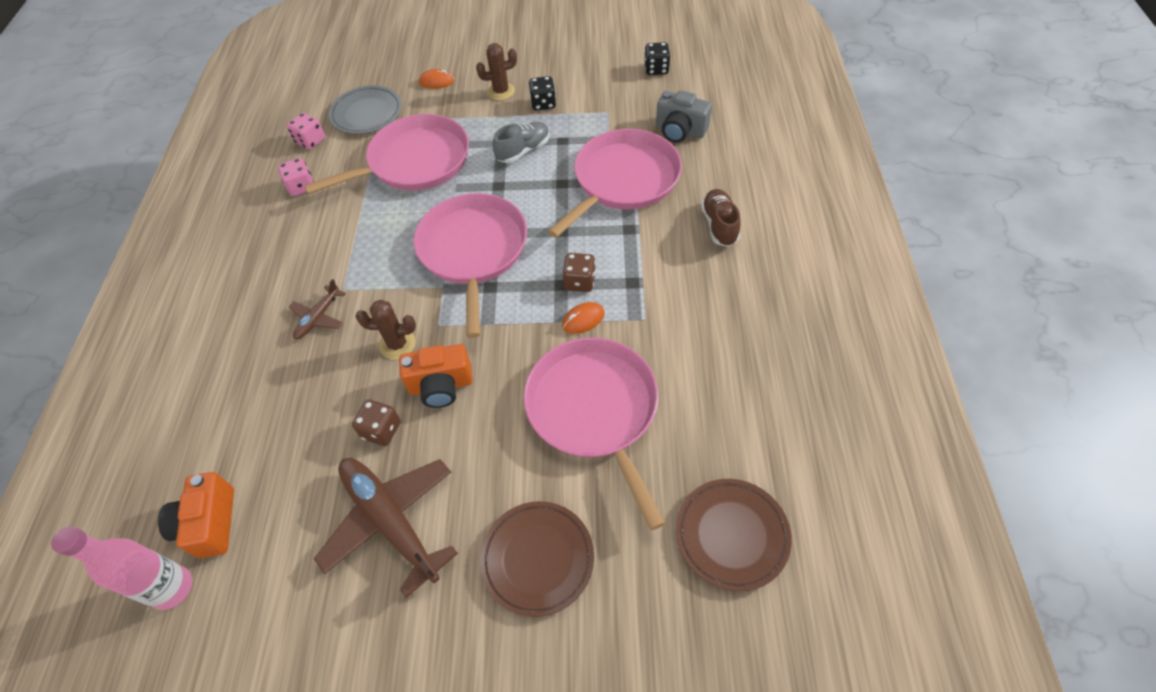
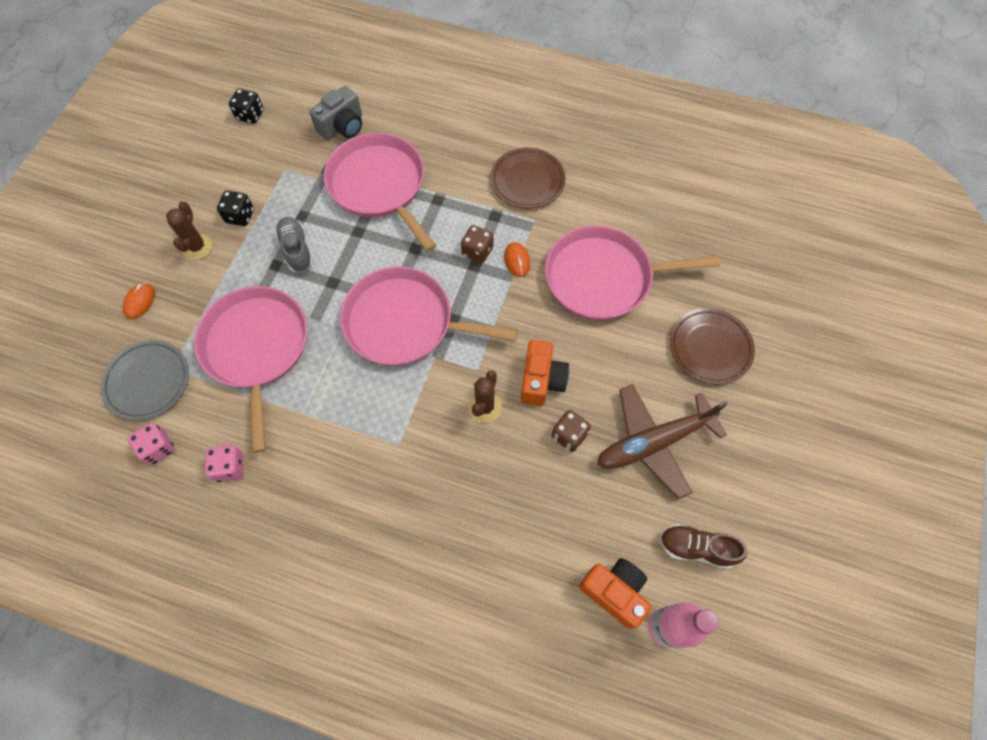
camera: 75 degrees left, 10 degrees up
orange camera [158,472,234,558] -> orange camera turned 150 degrees counterclockwise [579,558,651,629]
brown plane [289,279,346,339] -> none
brown plate [676,479,792,591] -> brown plate moved to [491,148,565,209]
brown shoe [701,189,741,247] -> brown shoe moved to [660,524,748,569]

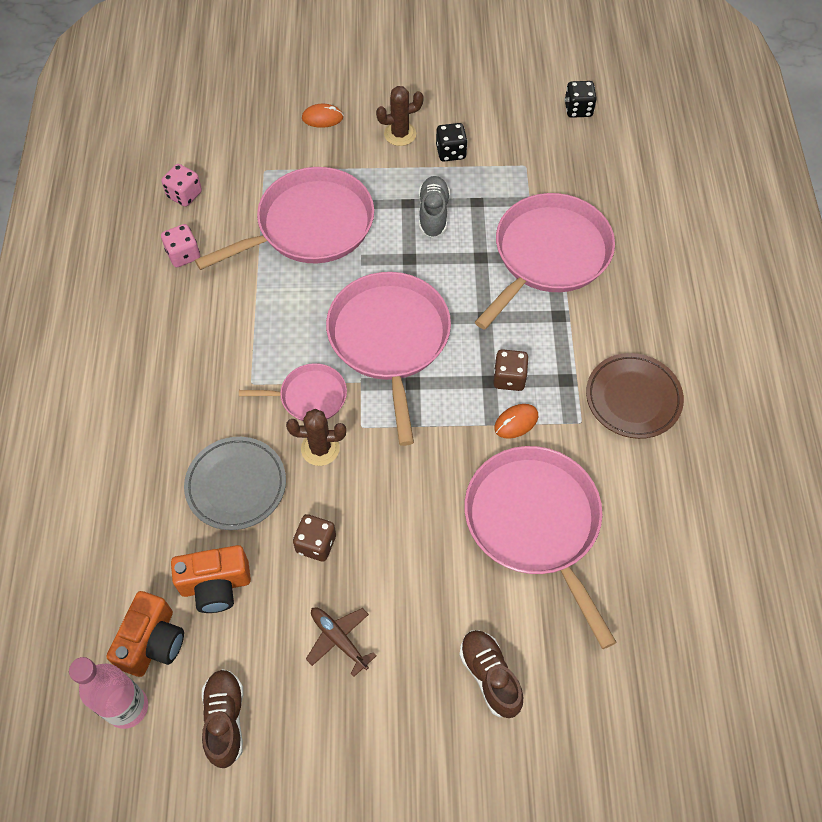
camera: 70 degrees right, 5 degrees down
grey plate [101,340,189,420] -> grey plate moved to [184,437,286,530]
grey shoe [275,217,313,272] -> grey shoe turned 45 degrees counterclockwise [419,176,450,238]
grey camera [309,86,362,141] -> none
orange camera [521,340,569,406] -> orange camera moved to [171,545,251,613]
brown plane [597,384,728,499] -> brown plane [306,607,376,677], size x0.50
brown plate [670,308,755,385] -> brown shoe [459,630,523,718]
none -> pink pan [239,363,347,421]

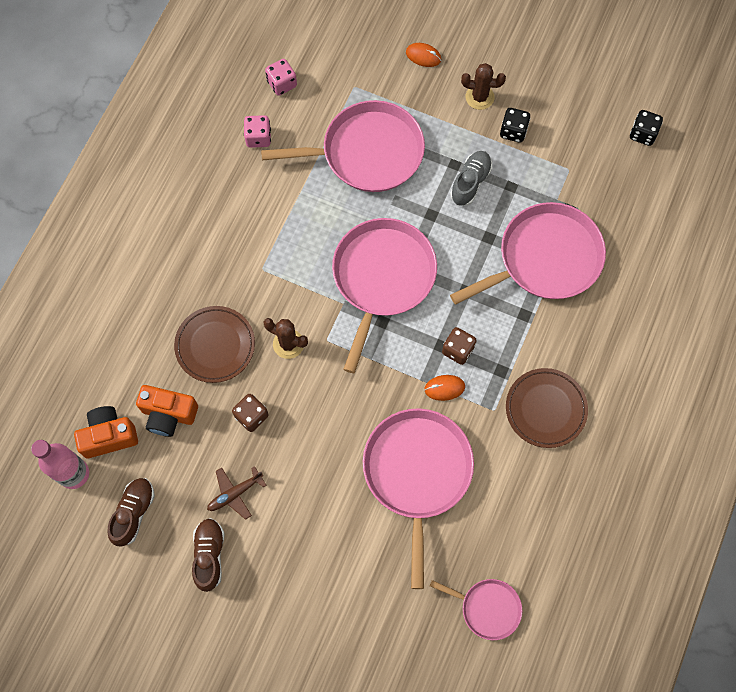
camera: 25 degrees right, 10 degrees up
orange camera [106,591,184,677] -> orange camera turned 150 degrees counterclockwise [74,406,138,458]
grey plate [184,437,286,530] -> brown plate [174,306,255,383]
pink pan [239,363,347,421] -> pink pan moved to [430,579,522,640]
brown plane [306,607,376,677] -> brown plane turned 105 degrees counterclockwise [207,466,267,520]
brown shoe [459,630,523,718] -> brown shoe moved to [192,518,224,592]

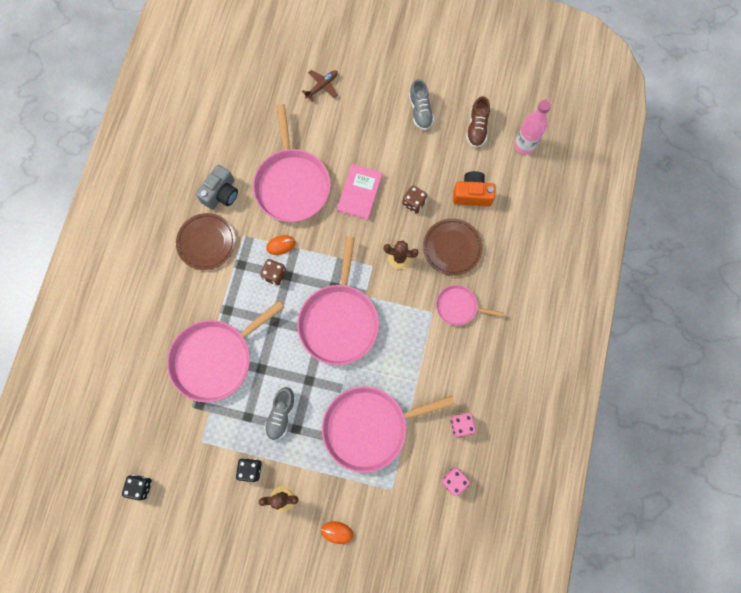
camera: 170 degrees right, 5 degrees up
orange camera [74,406,138,458] -> none
brown shoe [192,518,224,592] -> grey shoe [409,79,434,130]
brown plane [207,466,267,520] -> brown plane moved to [301,70,338,102]
pink pan [430,579,522,640] -> pink pan moved to [436,285,504,326]
none -> grey camera [196,165,238,210]
none -> pink book [337,164,383,220]

